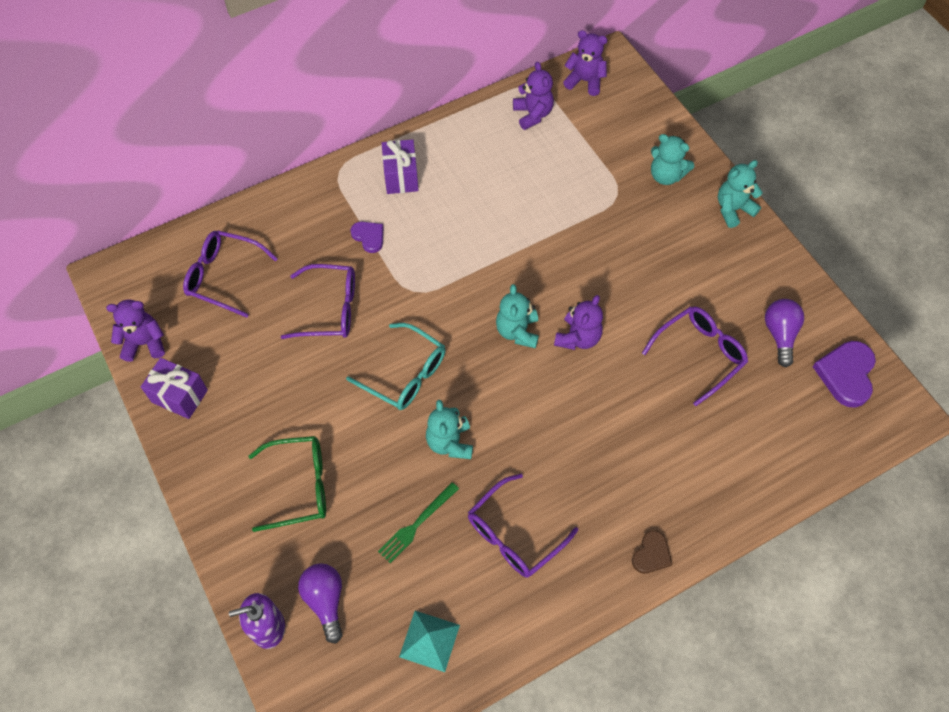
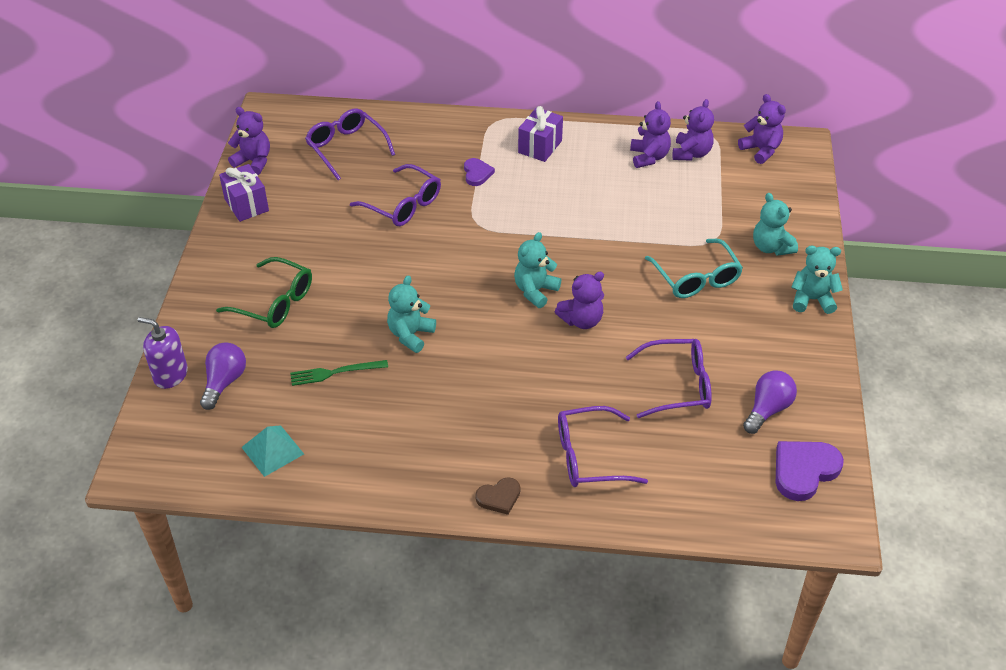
camera: 35 degrees right, 15 degrees down
turquoise glasses [346,323,446,410] -> turquoise glasses moved to [645,239,743,298]
purple glasses [468,474,578,578] -> purple glasses moved to [558,406,648,487]
none -> purple teddy bear [630,101,671,168]

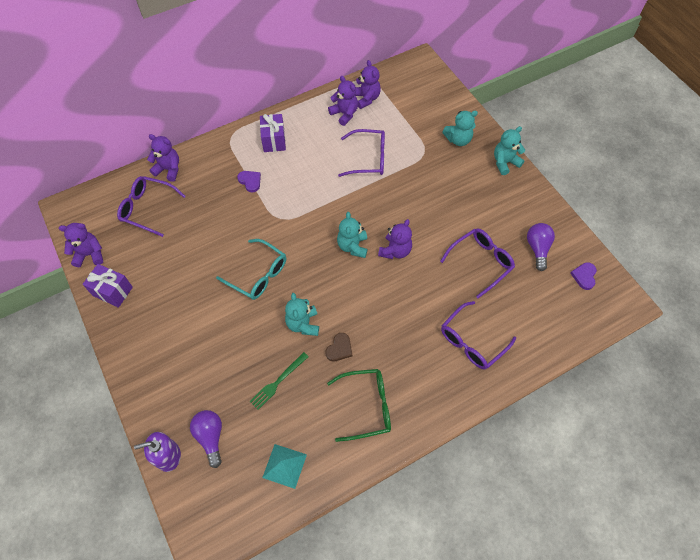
camera: 35 degrees left, 15 degrees up
green glasses [216,257,312,328] -> green glasses moved to [327,369,391,442]
purple glasses [350,164,441,226] -> purple glasses moved to [338,129,385,177]
brown heart [475,477,520,515] -> brown heart moved to [325,333,352,361]
turquoise glasses [645,239,743,298] -> turquoise glasses moved to [216,239,286,300]
purple teddy bear [738,94,786,164] -> purple teddy bear moved to [147,134,179,182]
turquoise teddy bear [753,193,798,256] -> turquoise teddy bear turned 45 degrees counterclockwise [443,111,478,146]
purple heart [776,441,844,501] -> purple heart [570,262,597,290], size x0.59

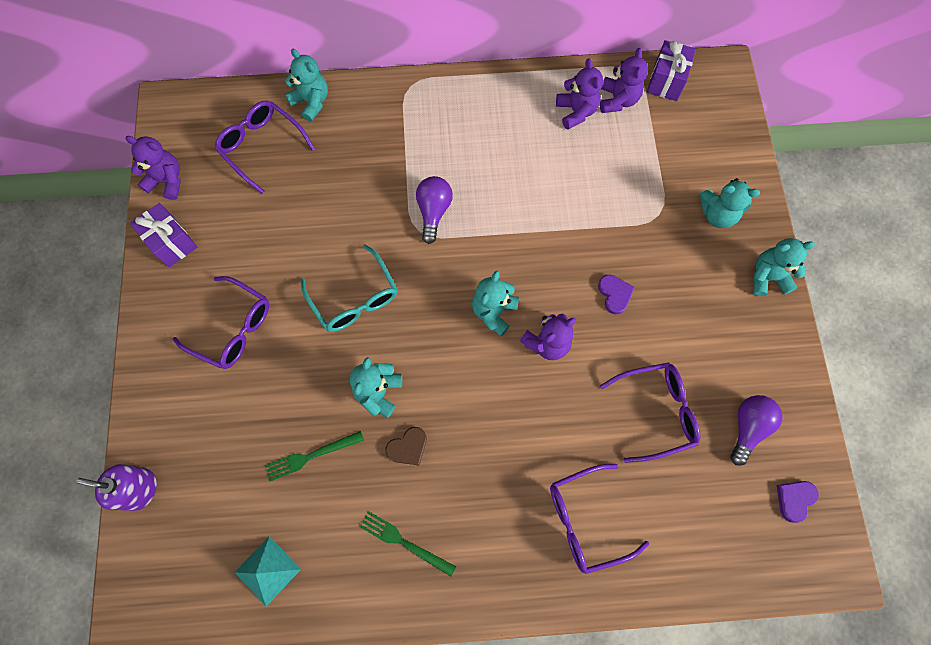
camera: 25 degrees right, 10 degrees up
purple teddy bear [147,134,179,182] -> turquoise teddy bear [285,49,328,122]
purple light bulb [190,410,222,468] -> purple light bulb moved to [416,176,453,244]
purple heart [237,171,261,193] -> purple heart moved to [598,275,635,314]
purple gift [260,114,286,152] -> purple gift moved to [647,40,696,101]
green glasses [327,369,391,442] -> green fork [360,511,456,577]
purple glasses [338,129,385,177] -> purple glasses moved to [173,276,269,369]

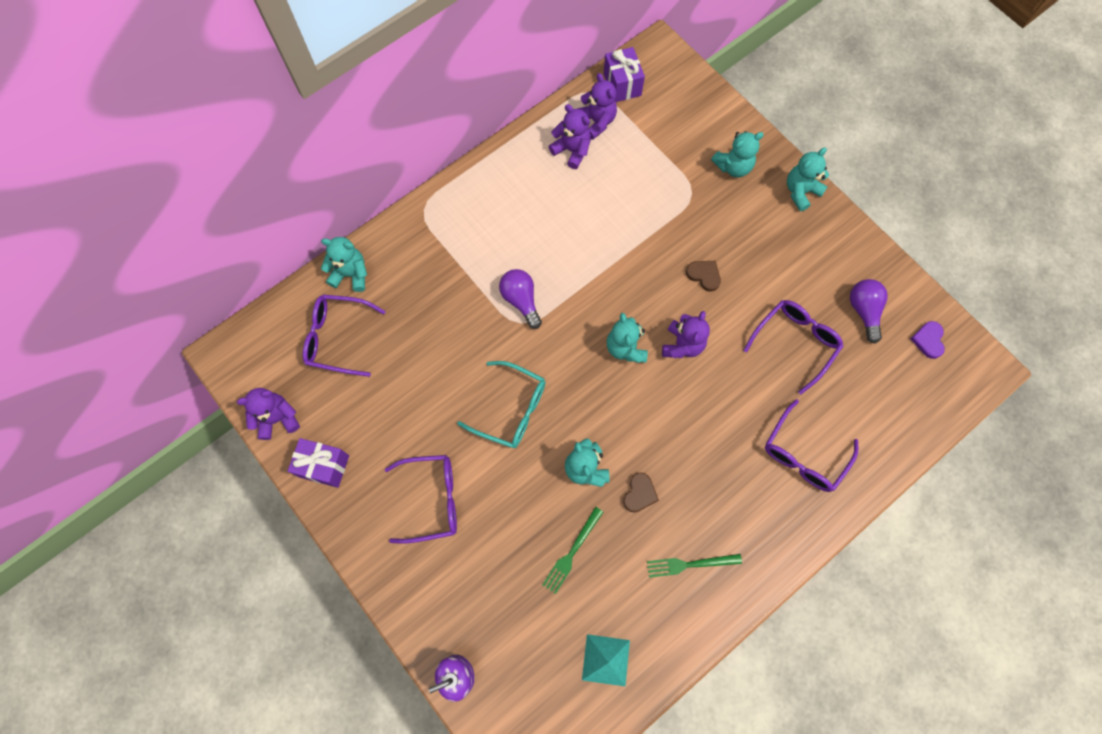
camera: 35 degrees left, 0 degrees up
purple heart [598,275,635,314] -> brown heart [686,261,721,292]

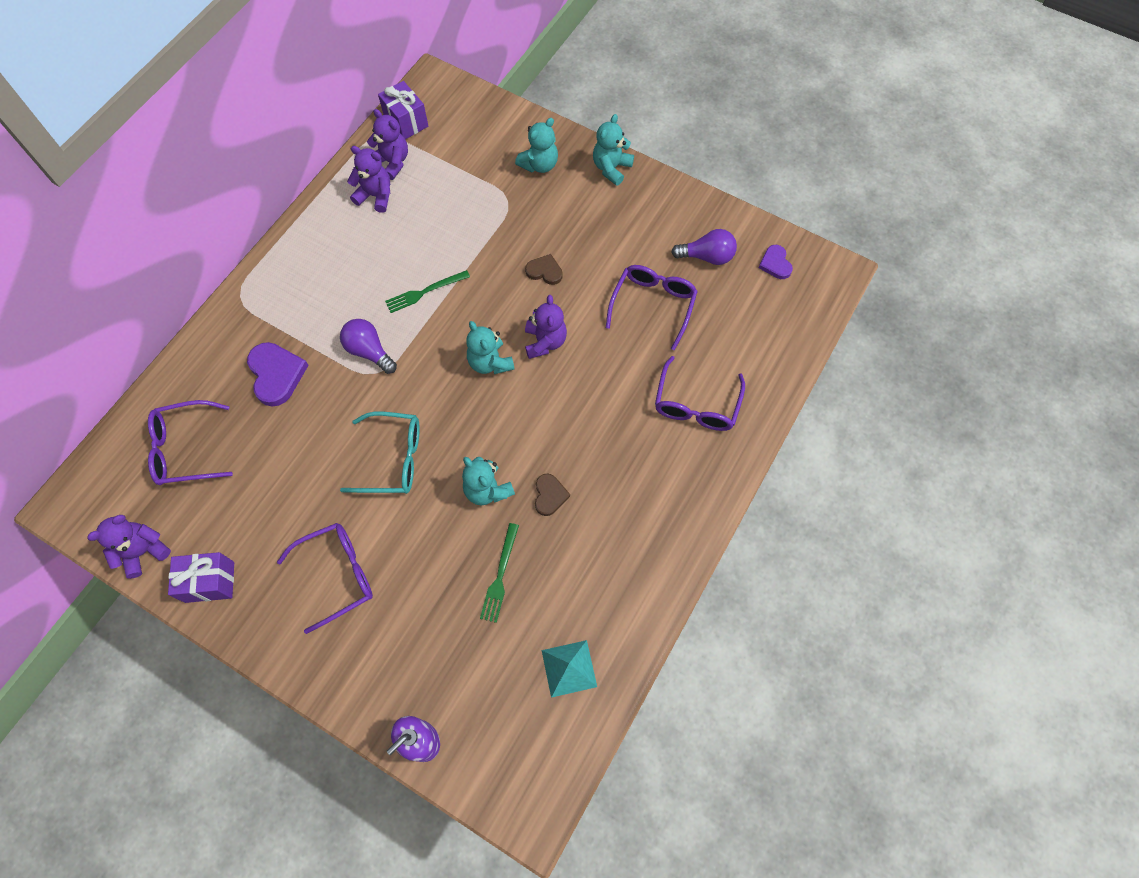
camera: 20 degrees left, 5 degrees down
turquoise teddy bear [321,237,367,292] -> none
green fork [647,554,742,578] -> green fork moved to [385,270,470,313]
purple light bulb [850,279,888,343] -> purple light bulb turned 120 degrees clockwise [671,229,737,265]
none -> purple heart [247,342,309,407]

